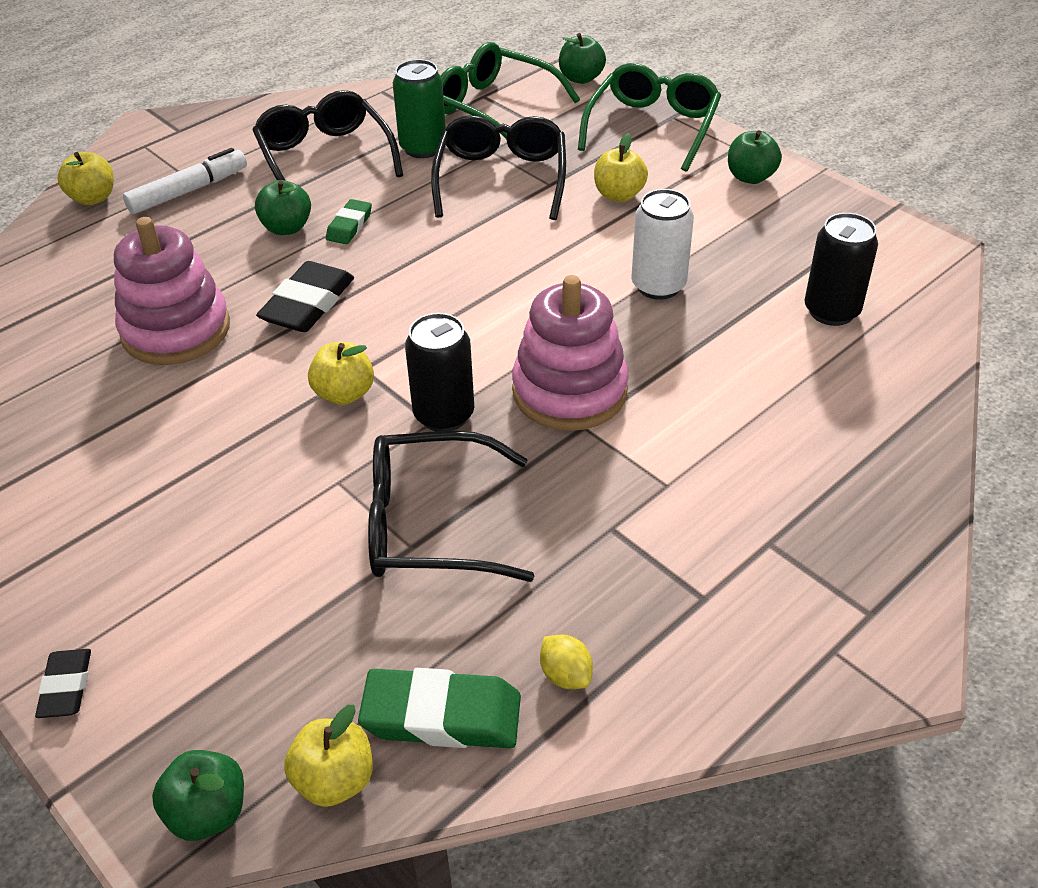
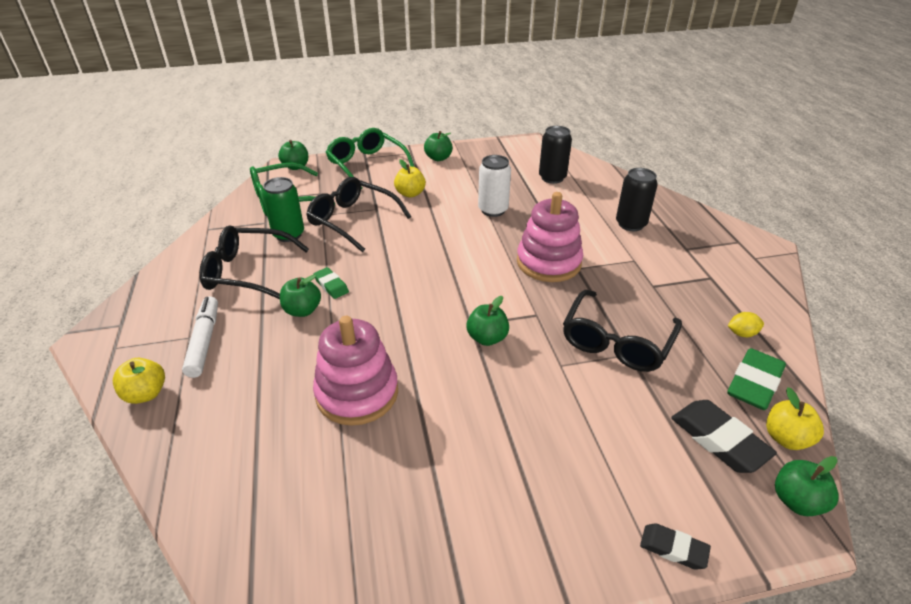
camera: 60 degrees left, 5 degrees down
black eraser [256,261,354,332] -> black eraser moved to [671,400,777,473]
yellow apple [308,342,374,405] -> green apple [466,296,509,346]
black can [405,313,474,431] -> black can moved to [616,168,658,231]

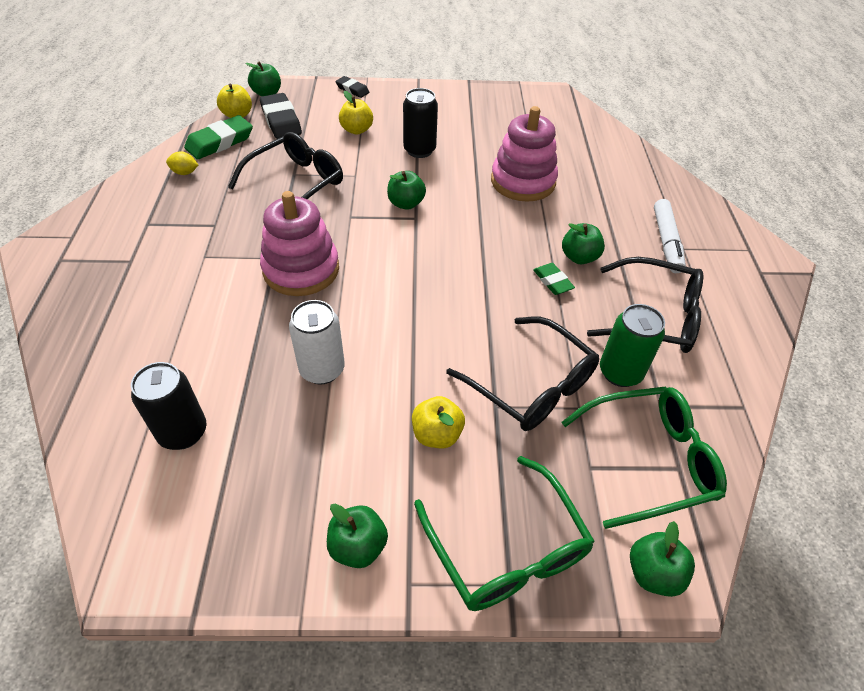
camera: 170 degrees left, 10 degrees up
yellow apple [113,358,165,404] -> yellow apple moved to [339,91,373,134]
black can [616,168,658,231] -> black can moved to [403,88,438,158]

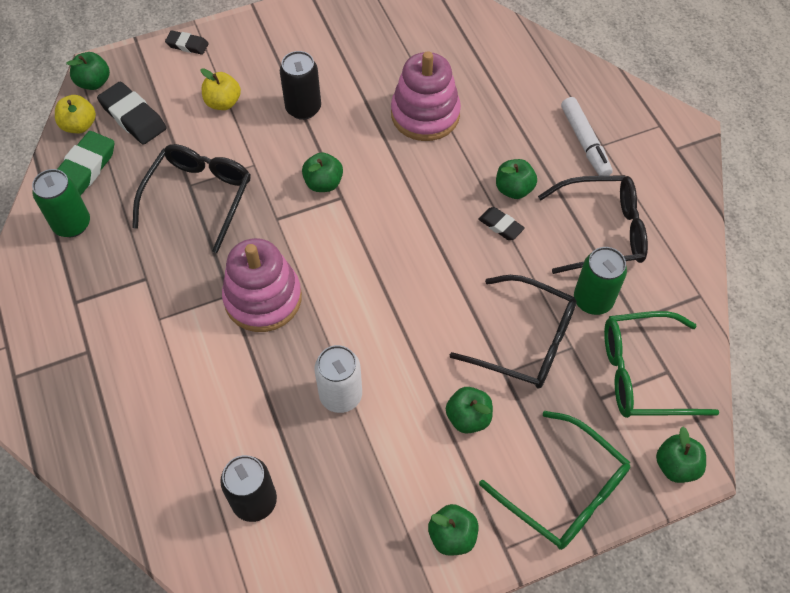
camera: 20 degrees left, 10 degrees up
yellow lemon [166,151,198,175] -> green can [32,169,90,237]
yellow apple [412,396,465,448] -> green apple [446,387,493,434]
green eraser [533,263,575,295] -> black eraser [478,207,525,240]
green glasses [561,386,727,529] -> green glasses turned 150 degrees counterclockwise [604,311,719,418]

